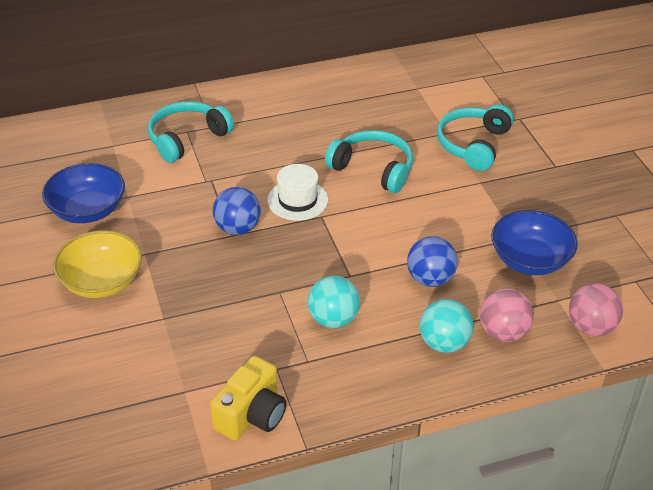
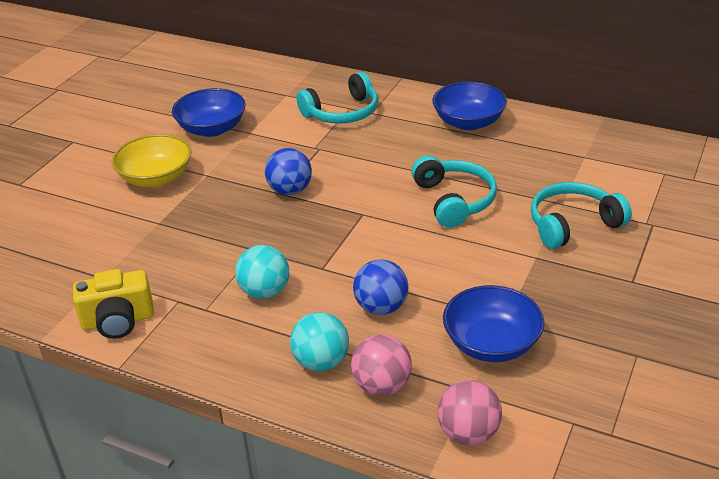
camera: 45 degrees right, 5 degrees down
turquoise headphones [148,101,234,163] -> turquoise headphones turned 150 degrees clockwise [297,72,378,124]
white hat [267,164,328,221] -> none
none -> blue bowl [432,82,507,130]

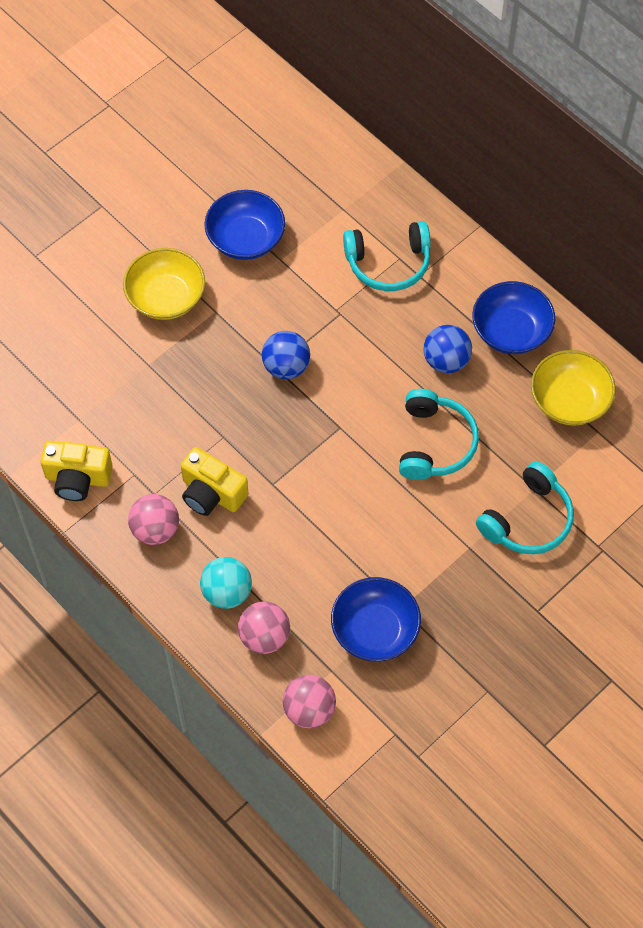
camera: 20 degrees right, 25 degrees up
turquoise ball [235,245,289,299] -> yellow camera [181,447,249,516]
blue ball [353,260,409,315] -> blue ball moved to [424,325,472,373]
turquoise headphones [531,182,632,249] -> turquoise headphones turned 135 degrees clockwise [476,461,574,554]
none -> pink ball [128,494,179,545]
none -> yellow bowl [531,350,616,426]

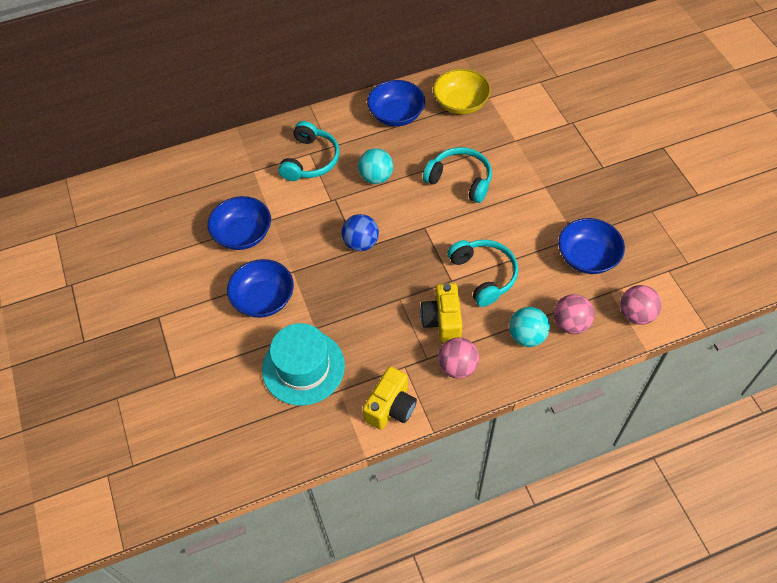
camera: 65 degrees left, 5 degrees down
yellow bowl [123,248,205,320] -> blue bowl [227,259,294,318]
yellow camera [181,447,249,516] -> yellow camera turned 120 degrees clockwise [420,283,462,342]
blue ball [424,325,472,373] -> none
turquoise headphones [476,461,574,554] -> turquoise headphones moved to [447,240,518,307]
none -> turquoise hat [262,323,345,406]
none -> turquoise ball [358,148,393,184]

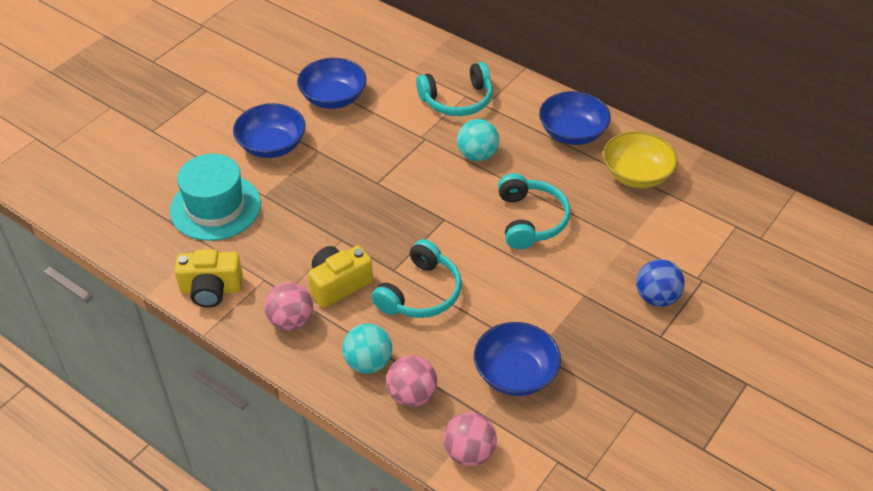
camera: 55 degrees right, 10 degrees down
blue ball [342,214,379,251] -> blue ball moved to [636,259,685,307]

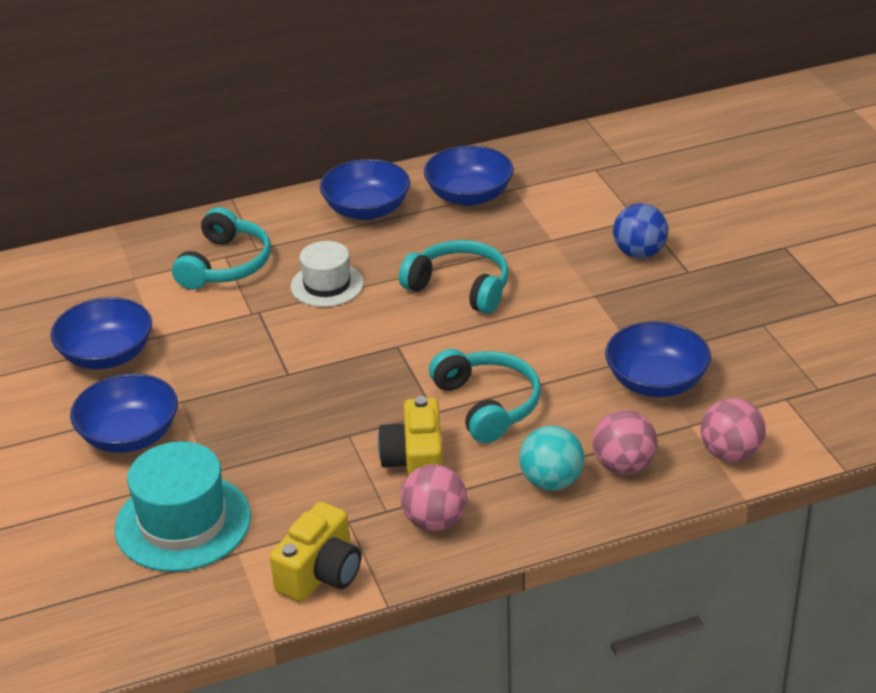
camera: 55 degrees left, 10 degrees down
turquoise ball [457,119,499,161] -> white hat [291,241,364,307]
yellow bowl [603,131,678,188] -> blue bowl [424,145,514,206]

